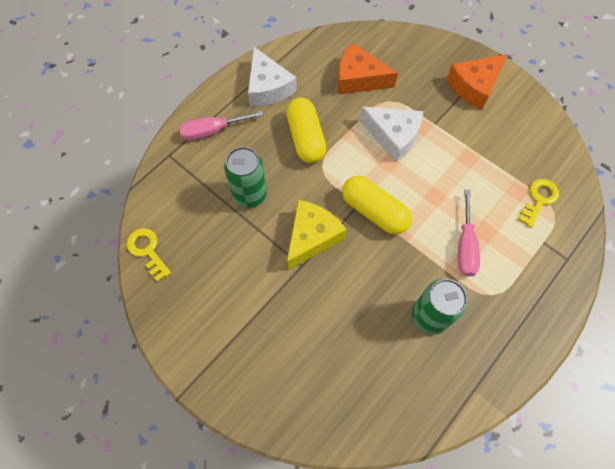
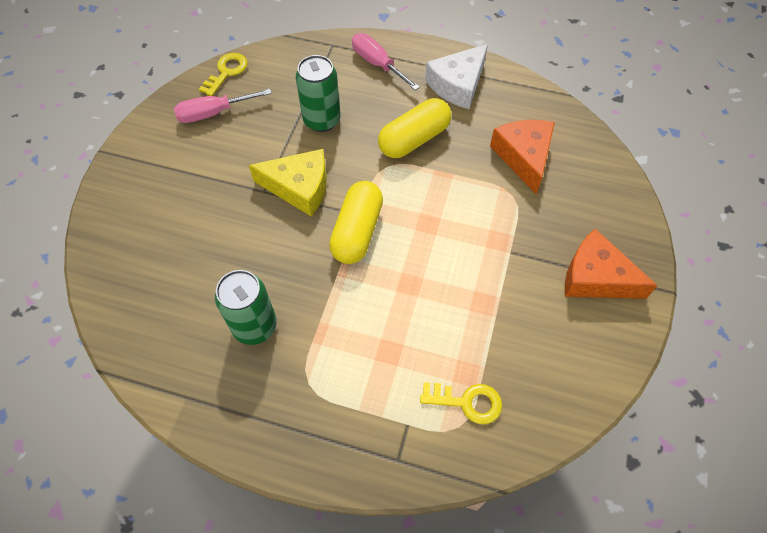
camera: 65 degrees right, 5 degrees down
white cheese [359,106,423,162] -> none
pink screwdriver [458,189,480,277] -> pink screwdriver moved to [174,89,272,123]

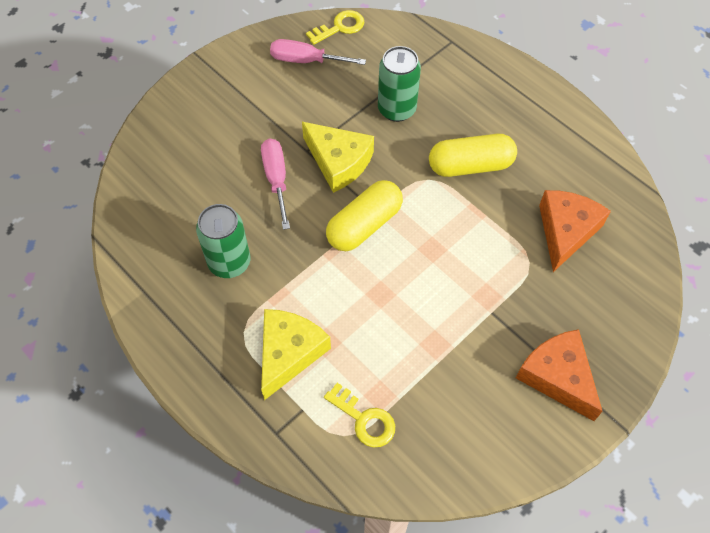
camera: 30 degrees right, 0 degrees up
pink screwdriver [352,33,420,90] -> pink screwdriver moved to [261,139,290,230]
white cheese [425,44,488,109] -> none
none -> yellow cheese [261,309,331,400]

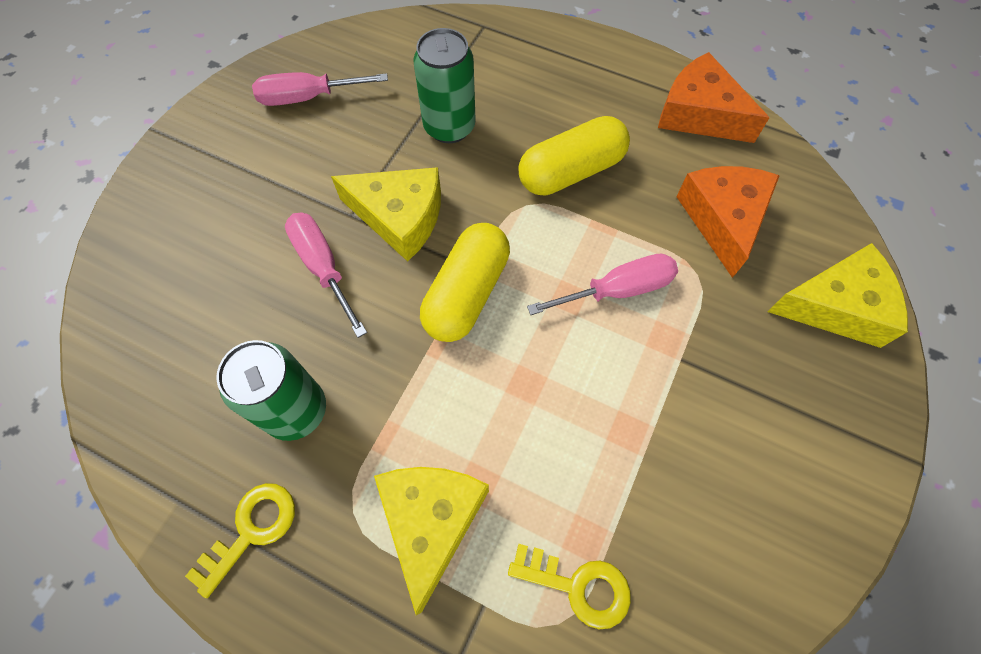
camera: 20 degrees left, 5 degrees up
yellow key [306,10,364,45] -> yellow key moved to [185,483,295,598]
orange cheese [516,329,603,421] -> orange cheese moved to [658,52,769,143]
none -> pink screwdriver [527,254,678,315]
none -> yellow cheese [767,243,908,348]

